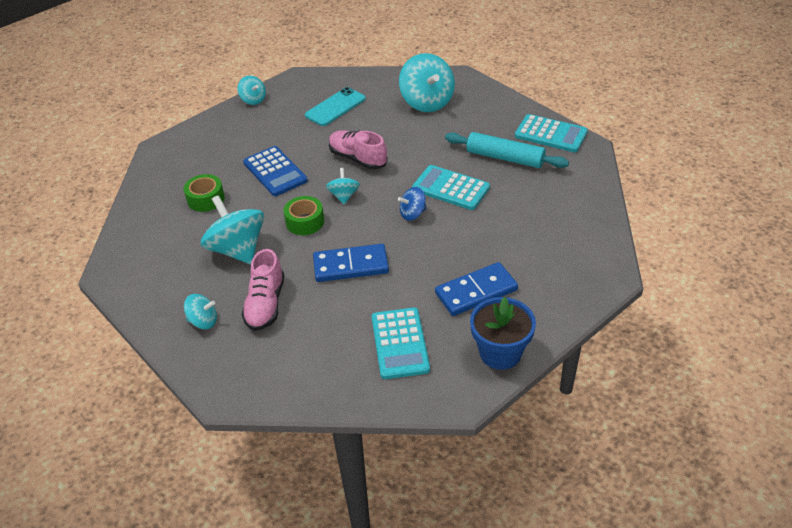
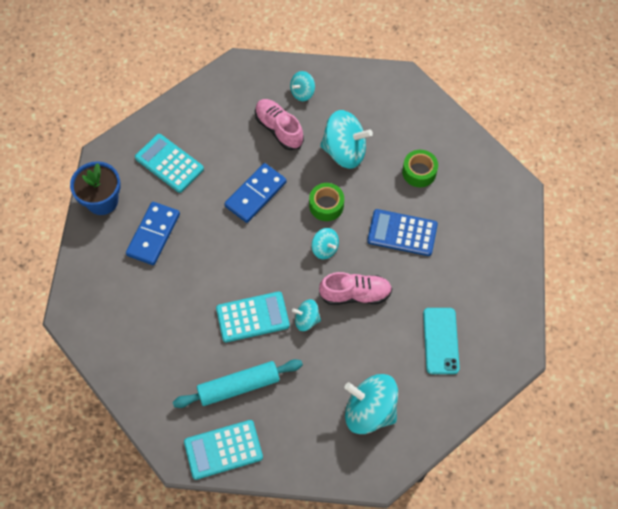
camera: 135 degrees right, 20 degrees up
turquoise spinning top [238,76,266,105] -> turquoise spinning top moved to [292,299,321,331]
blue spinning top [398,187,427,221] -> none

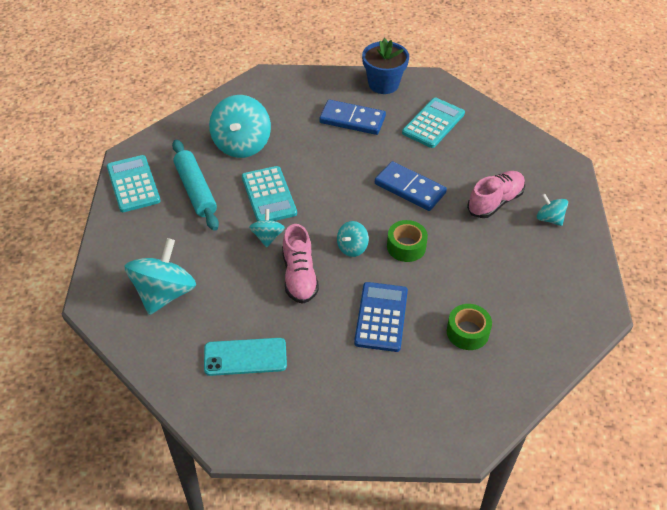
camera: 85 degrees right, 15 degrees down
turquoise spinning top [320,110,373,169] -> turquoise spinning top moved to [209,95,271,158]

